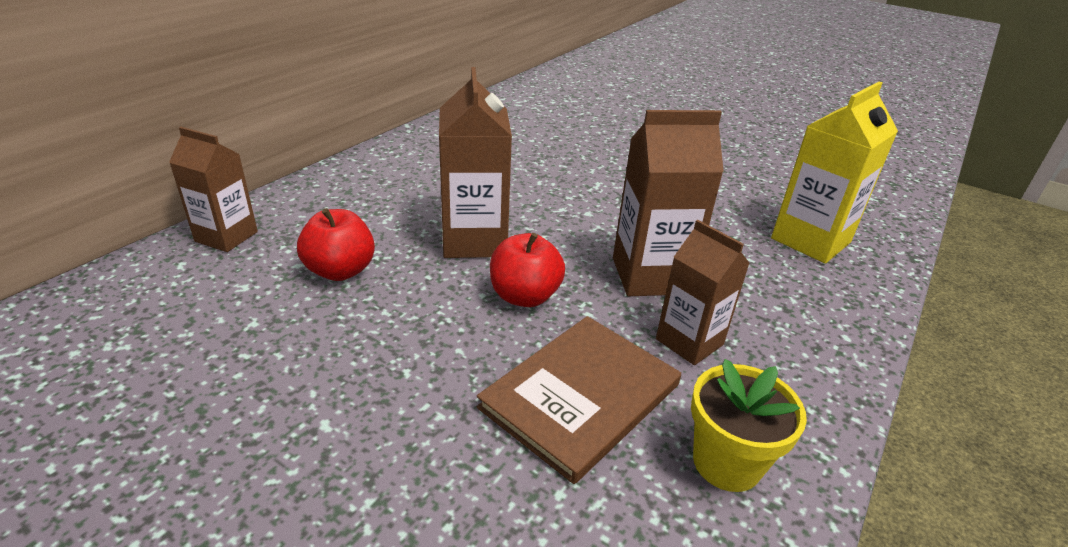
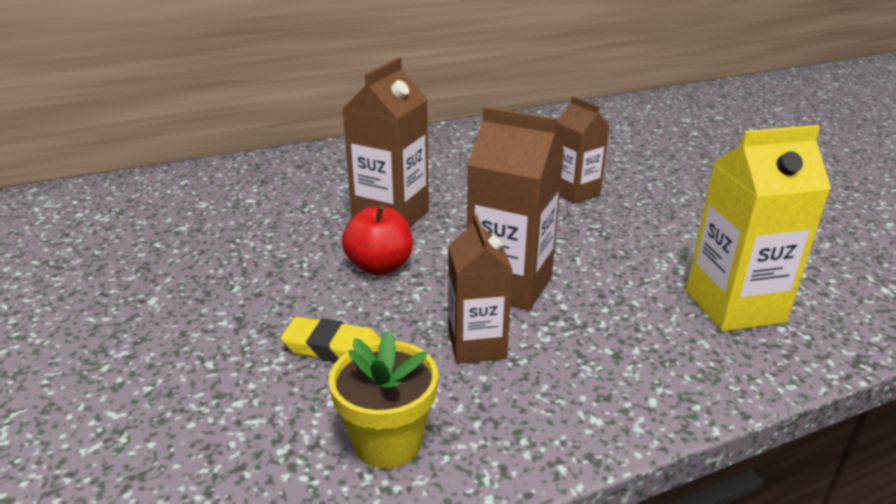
camera: 35 degrees right, 5 degrees down
brown carton [169,127,258,252] -> brown carton moved to [556,96,610,204]
red apple [297,208,375,281] -> none
brown book [477,316,681,484] -> yellow eraser [281,317,381,362]

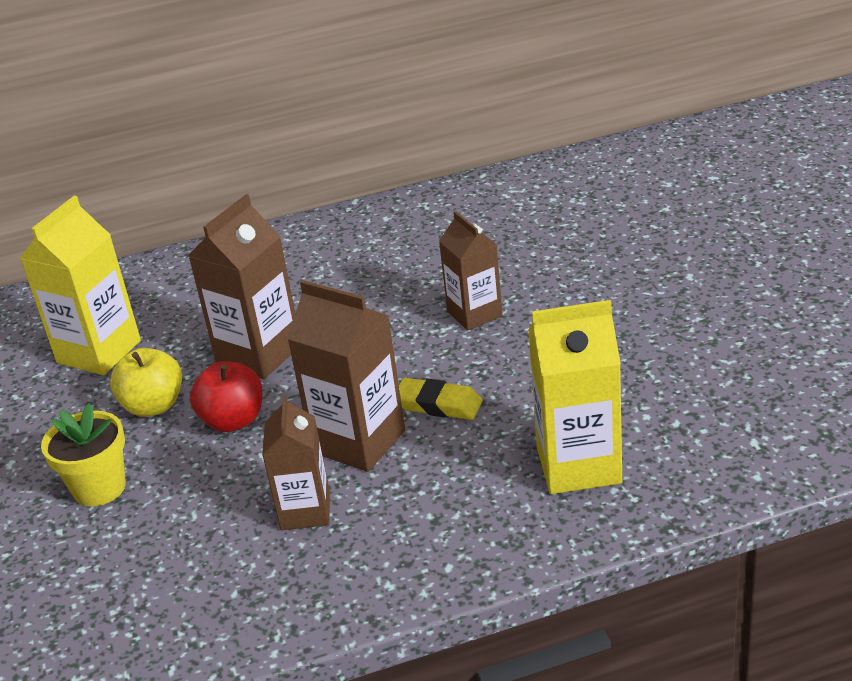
camera: 10 degrees right, 5 degrees up
yellow eraser [281,317,381,362] -> yellow eraser moved to [399,378,483,420]
yellow flower pot [329,330,438,469] -> yellow flower pot moved to [41,403,126,507]
none -> yellow carton [20,196,141,375]
none -> yellow apple [110,348,182,417]

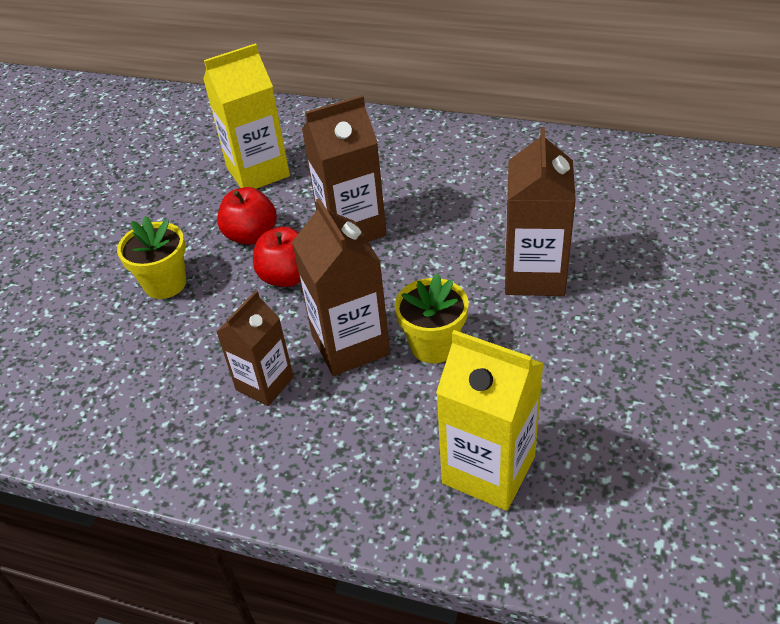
camera: 35 degrees right, 10 degrees up
yellow apple [110,348,182,417] -> red apple [217,187,277,245]
yellow eraser [399,378,483,420] -> yellow flower pot [395,273,469,364]
brown carton [439,211,503,330] -> brown carton [505,127,576,296], size x1.50

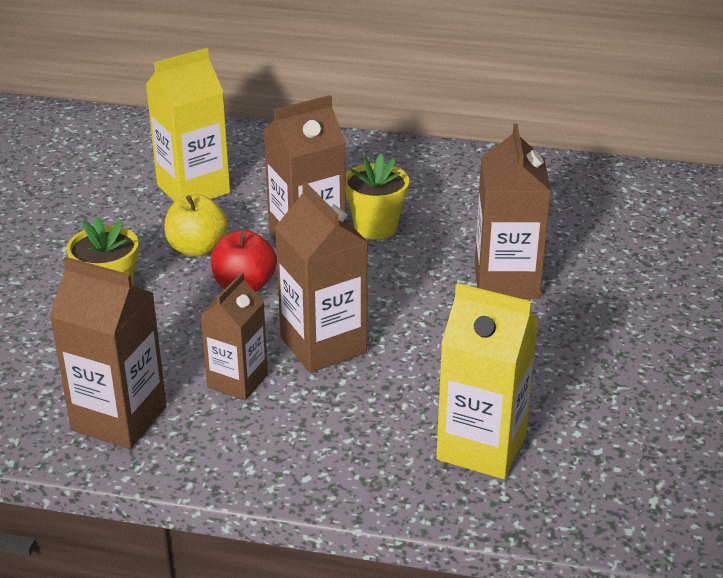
camera: 10 degrees left, 10 degrees down
red apple [217,187,277,245] -> yellow apple [164,194,228,257]
yellow flower pot [395,273,469,364] -> yellow flower pot moved to [345,154,409,240]
none -> brown carton [49,257,167,449]

